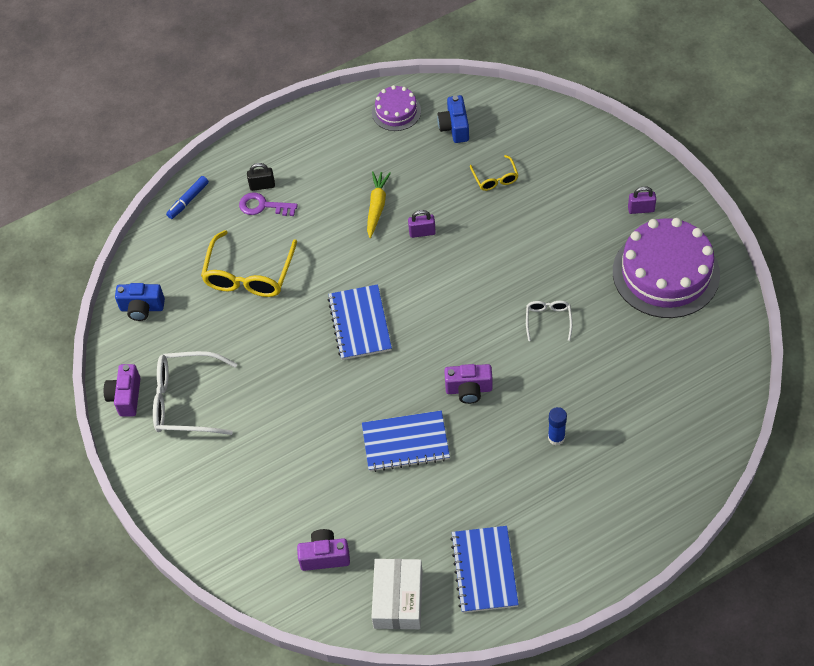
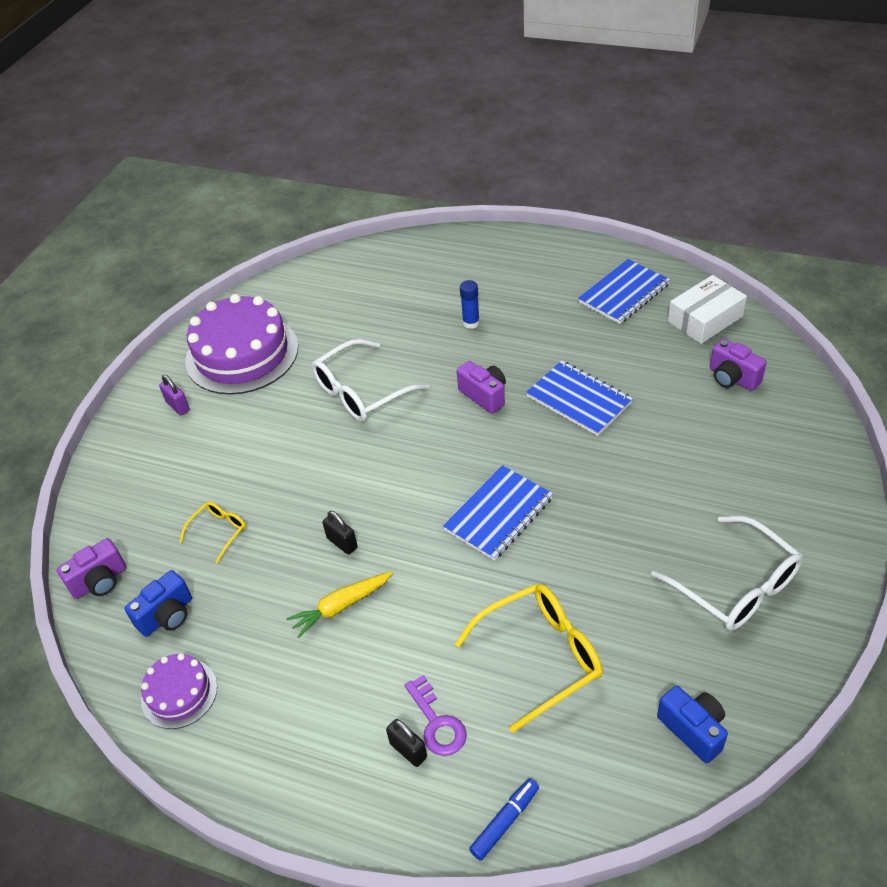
camera: 130 degrees left, 10 degrees down
purple camera [104,364,141,417] -> purple camera moved to [57,538,126,599]
blue marker [166,176,209,219] -> blue marker turned 45 degrees counterclockwise [469,778,539,861]
purple padlock [408,210,436,238] -> black padlock [322,511,357,555]
white glasses [526,301,572,341] -> white glasses [312,339,430,422], size x1.94

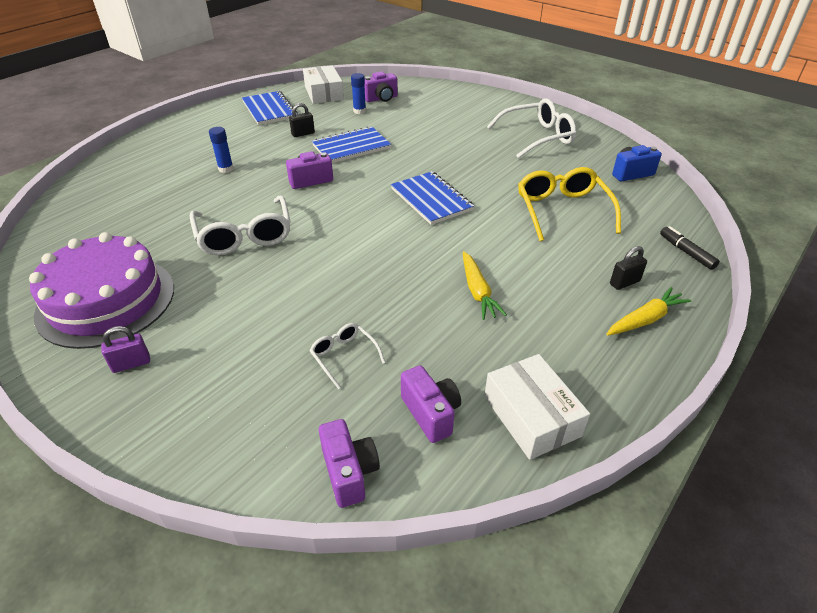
camera: 75 degrees left, 5 degrees down
blue camera [124,570,192,637] -> purple camera [401,365,461,443]
purple cake [141,653,217,729] -> white box [484,354,590,460]
yellow glasses [179,501,246,563] -> white glasses [310,323,386,389]
black padlock [322,511,357,555] -> black padlock moved to [289,103,315,137]
purple key [404,675,467,756] -> none
blue marker [469,778,539,861] -> black marker [660,226,720,270]
none -> blue glue stick [351,73,366,114]
none -> yellow carrot [606,287,692,336]

